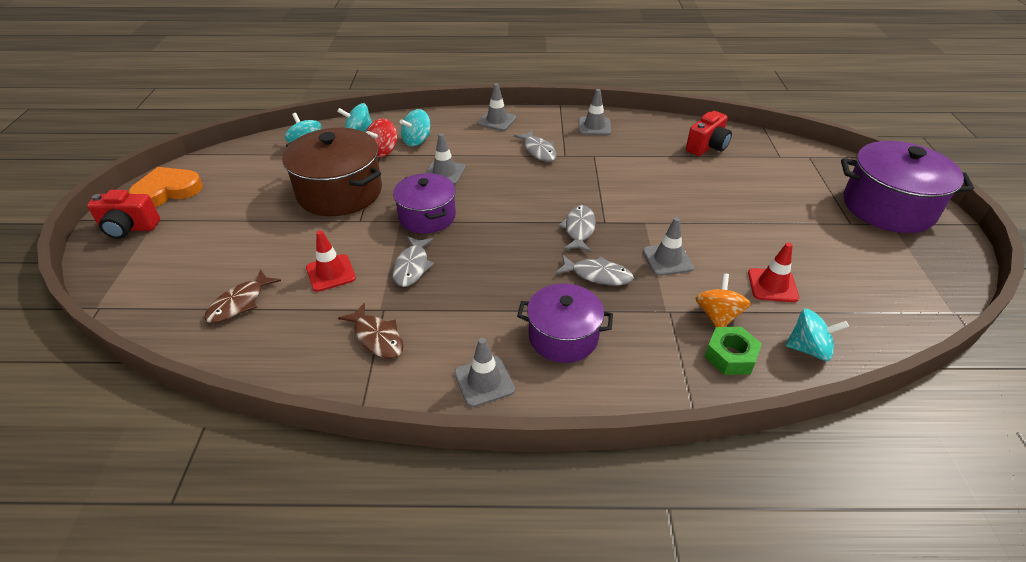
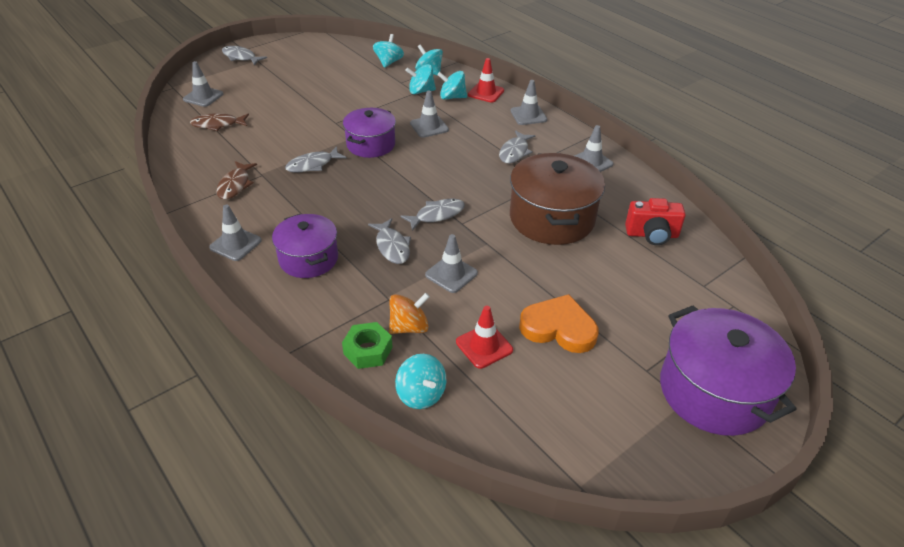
camera: 50 degrees right, 0 degrees up
red camera [87,190,160,239] -> grey fish [222,46,267,65]
orange heart [128,167,203,207] -> orange heart moved to [519,294,599,353]
brown pot [282,128,382,216] -> brown pot moved to [510,153,605,245]
red traffic cone [306,230,356,292] -> red traffic cone moved to [468,58,504,103]
red spinning top [366,119,397,157] -> turquoise spinning top [405,64,436,94]
none -> grey traffic cone [183,61,223,107]

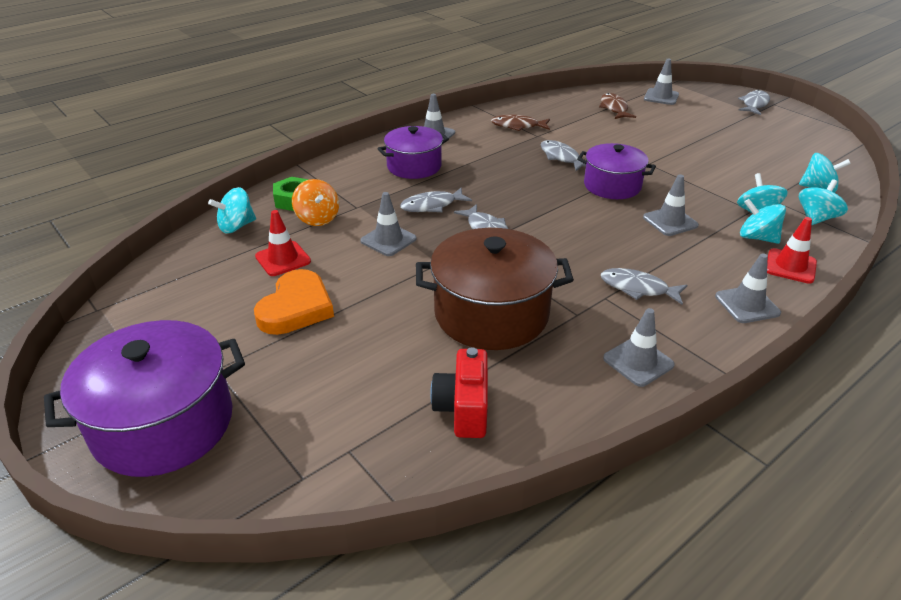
camera: 90 degrees right, 5 degrees down
turquoise spinning top [437,71,467,100] -> turquoise spinning top turned 60 degrees counterclockwise [740,199,786,244]

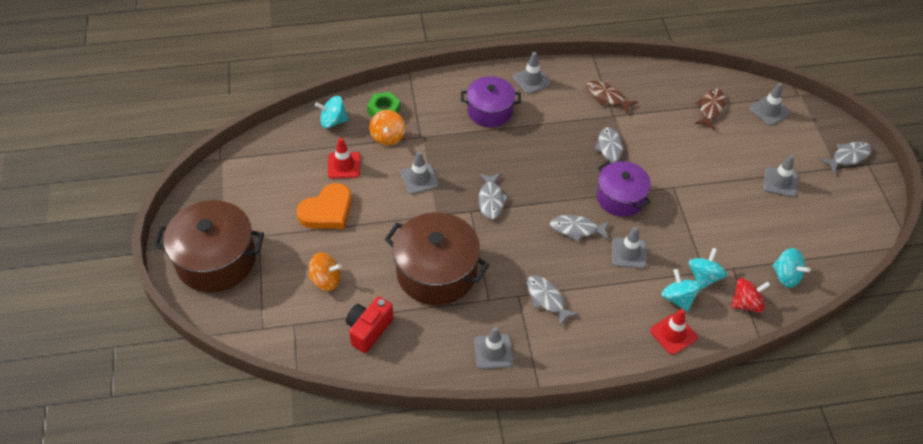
camera: 30 degrees right, 15 degrees up
purple pot [44,320,245,477] -> brown pot [154,200,264,292]
grey fish [400,188,472,212] -> grey fish moved to [550,215,610,242]
grey traffic cone [715,253,781,323] -> grey traffic cone moved to [763,155,798,197]
turquoise spinning top [799,179,848,226] -> red spinning top [731,278,770,313]
none -> orange spinning top [309,252,341,291]

